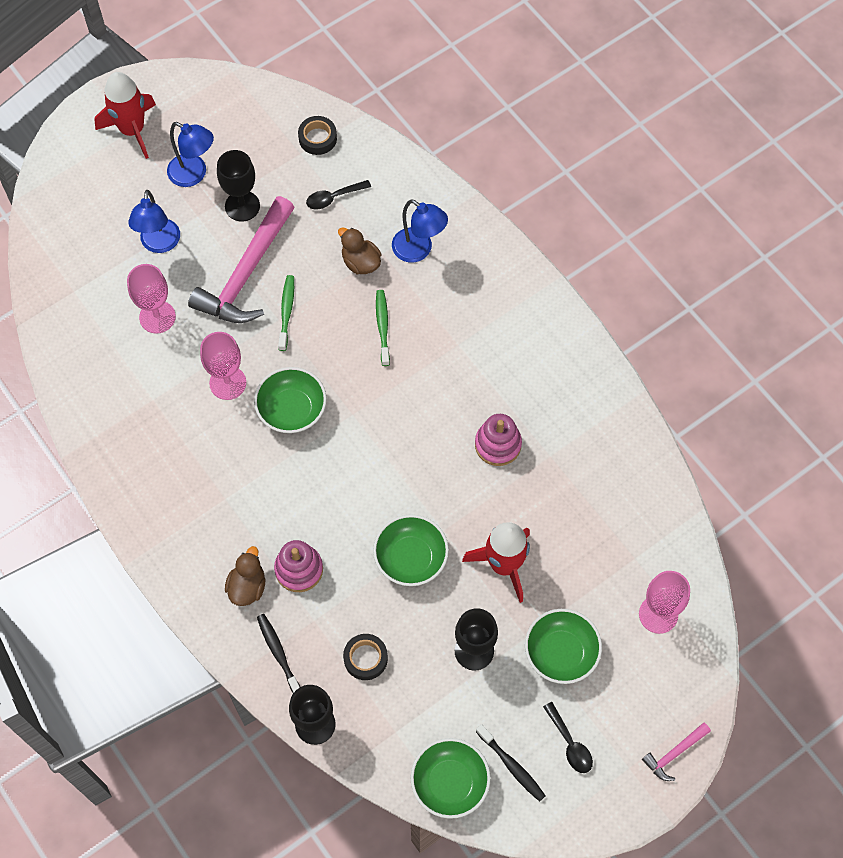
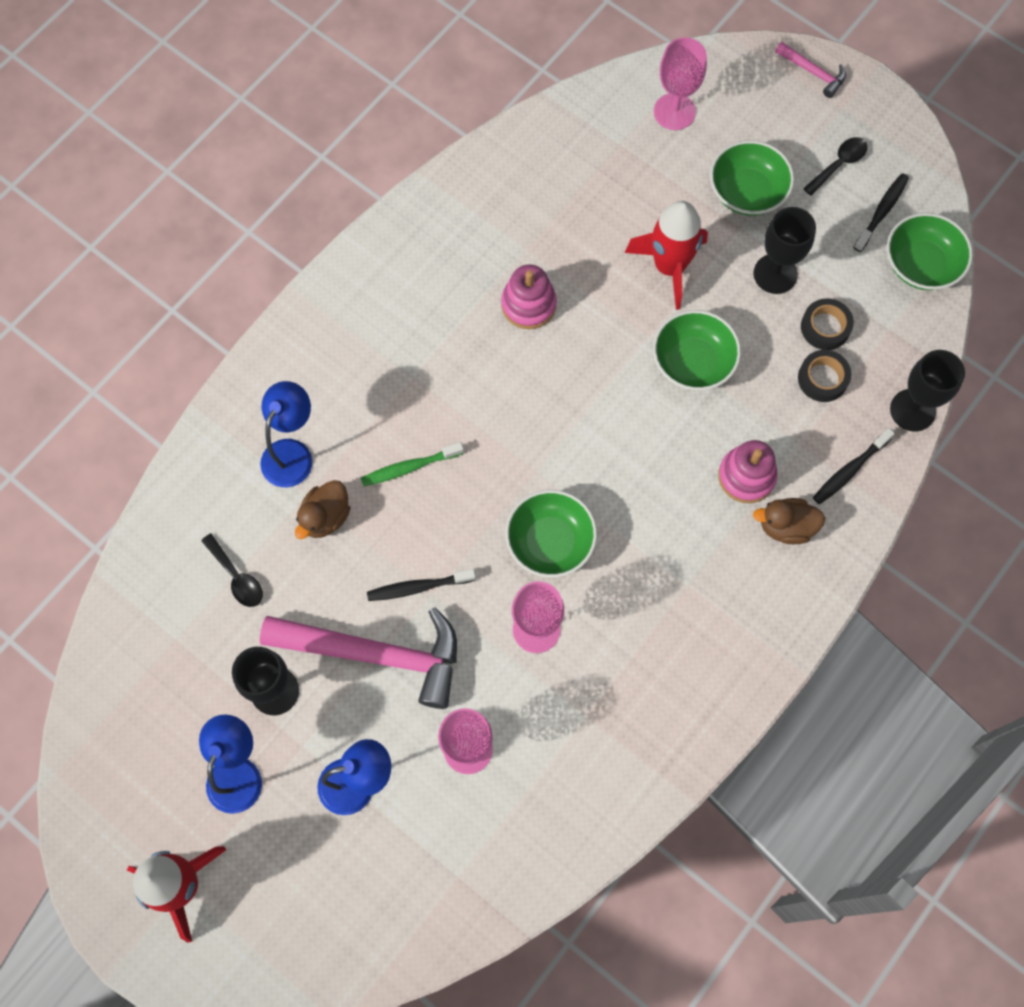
camera: 105 degrees left, 5 degrees up
green toothbrush [278,275,294,351] -> black toothbrush [367,569,476,601]
black tape [298,116,337,155] -> black tape moved to [801,298,854,350]

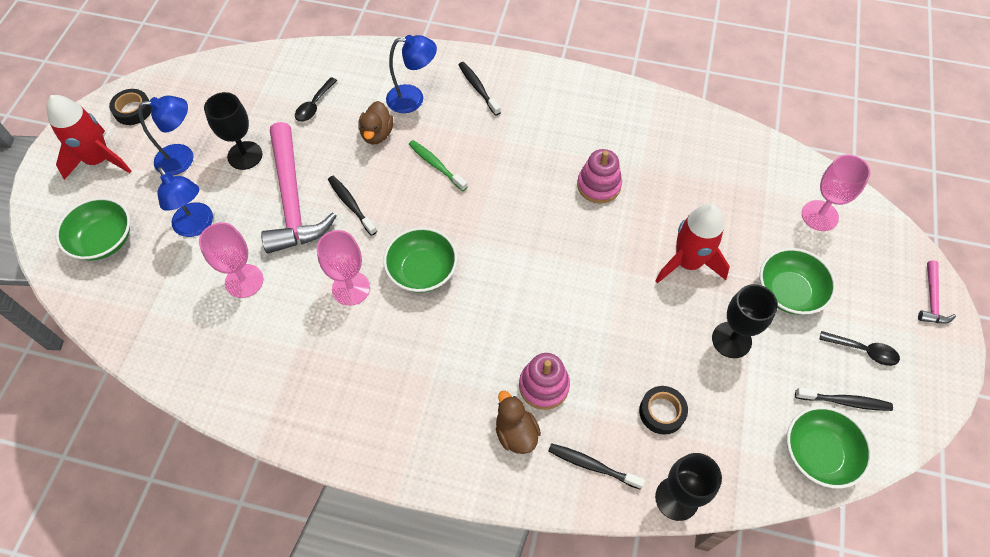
camera: 65 degrees right, 10 degrees down
brown duck [295,480,351,539] -> brown duck turned 90 degrees counterclockwise [358,101,393,144]
green bowl [653,310,741,391] -> green bowl moved to [56,197,130,260]
black tape [801,298,854,350] -> black tape moved to [109,89,152,125]
none -> black toothbrush [459,62,501,116]

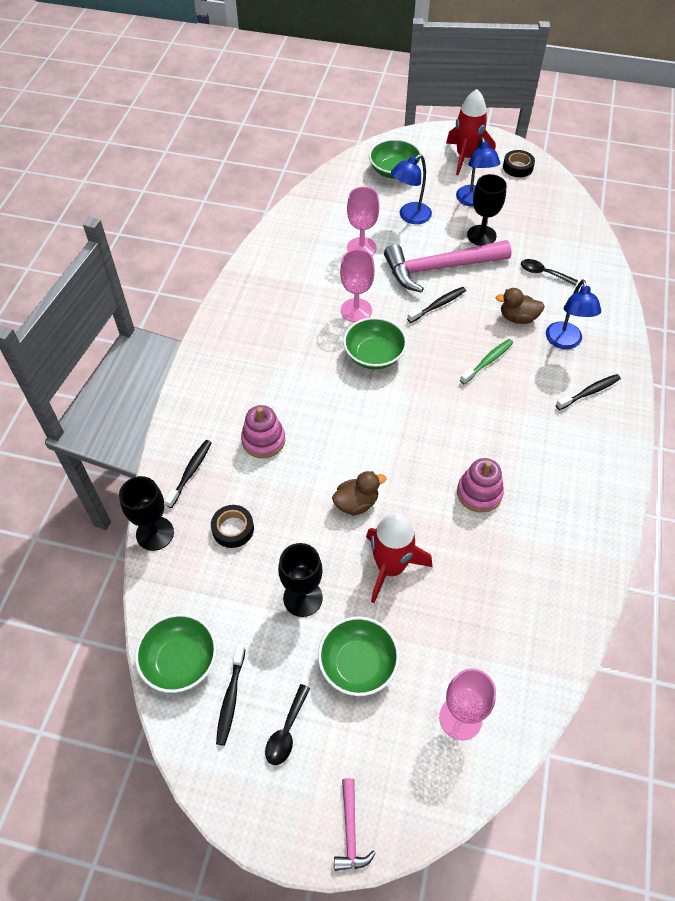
camera: 90 degrees right, 5 degrees down
brown duck [496,391,541,454] -> brown duck moved to [332,471,386,516]
pink hammer [918,260,956,323] -> pink hammer turned 105 degrees counterclockwise [334,778,376,871]

